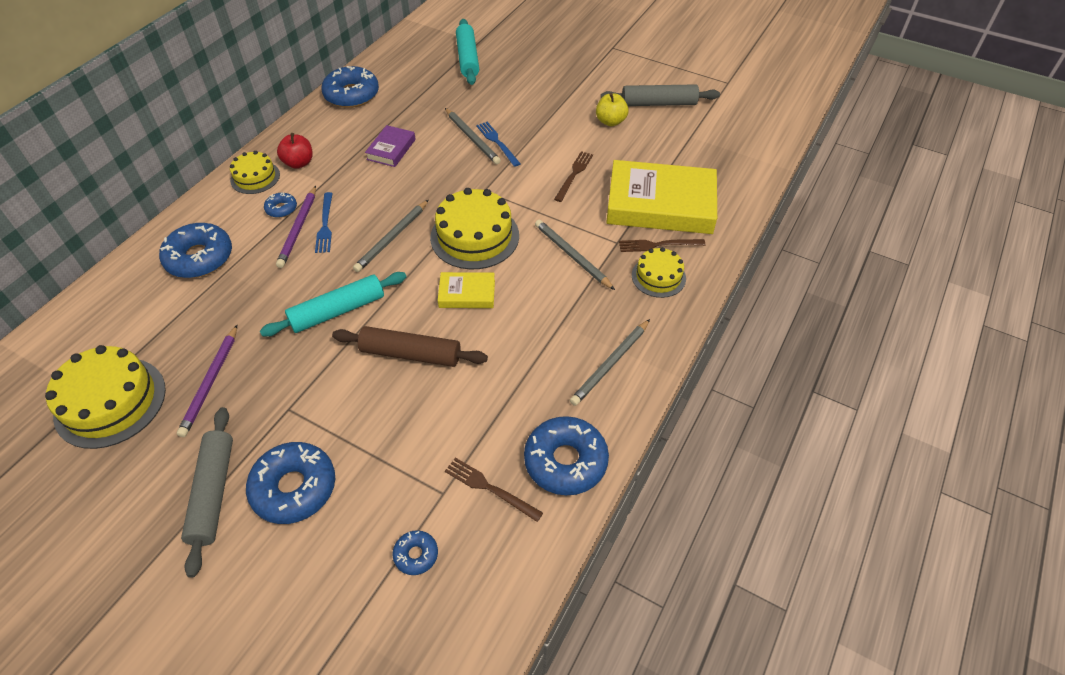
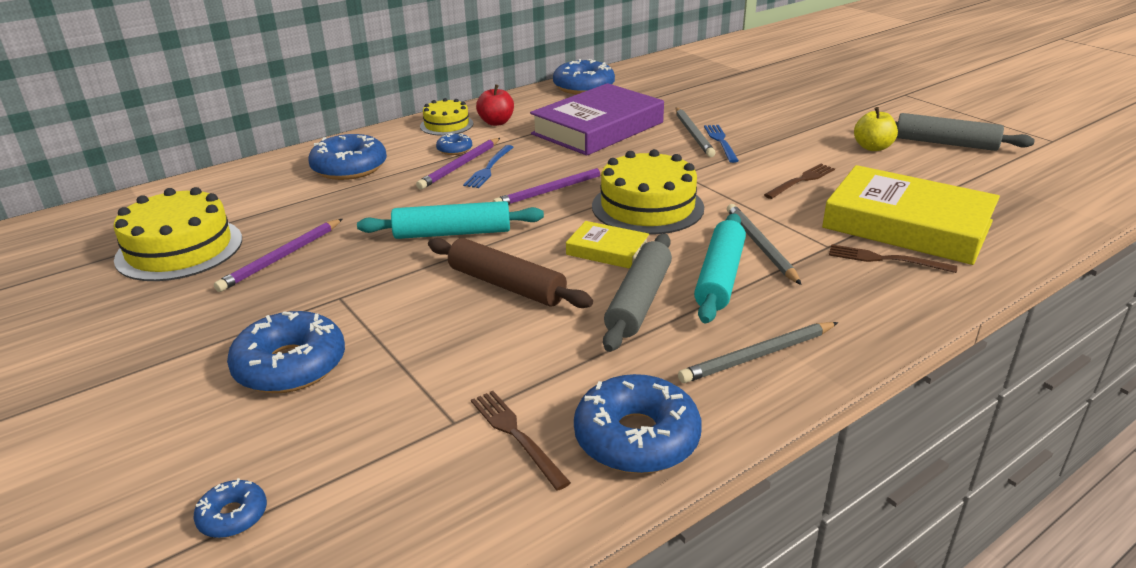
camera: 25 degrees right, 20 degrees down
grey rolling pin [181,407,233,578] -> grey rolling pin moved to [603,234,672,352]
grey pencil [353,200,429,272] -> purple pencil [493,168,603,205]
purple book [365,125,416,167] -> purple book [530,83,664,156], size x2.11
blue donut [393,530,438,575] -> blue donut moved to [193,478,267,538]
turquoise rolling pin [456,19,479,85] -> turquoise rolling pin moved to [694,214,746,323]
yellow cake [632,247,686,298] -> none

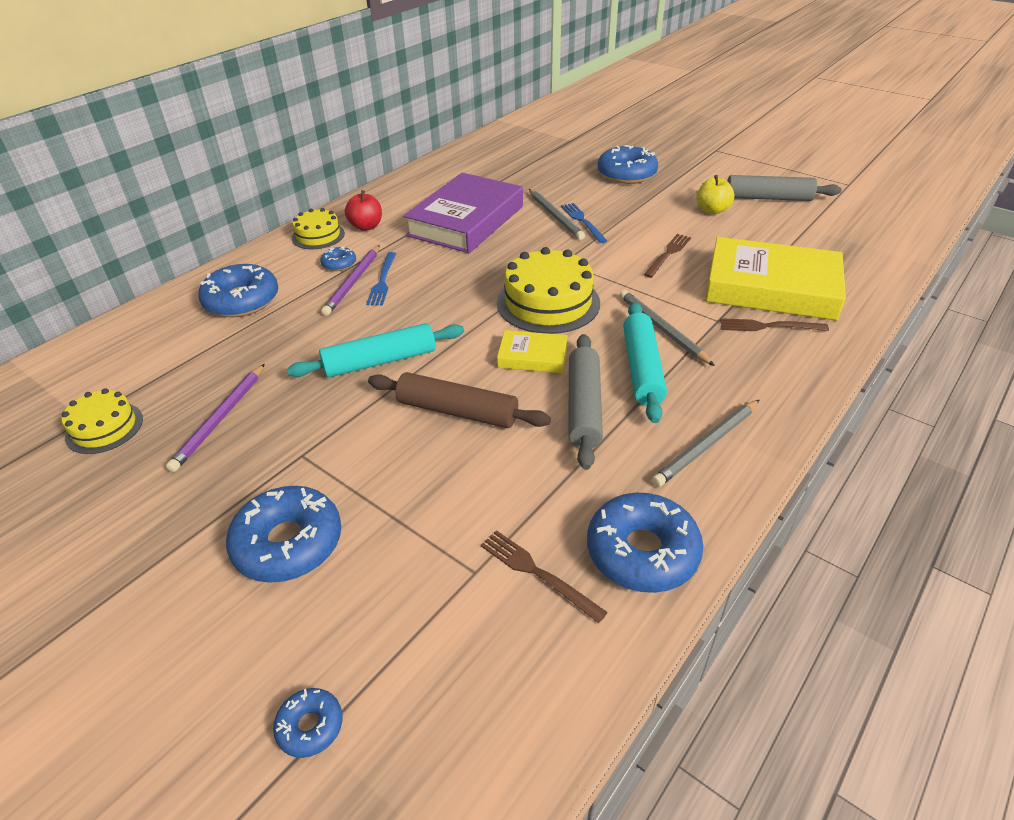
camera: 15 degrees left, 10 degrees up
yellow cake [113,187,242,281] -> yellow cake [62,388,143,454], size x0.58
purple pencil [493,168,603,205] -> none
blue donut [553,59,615,95] -> blue donut moved to [597,145,658,184]

